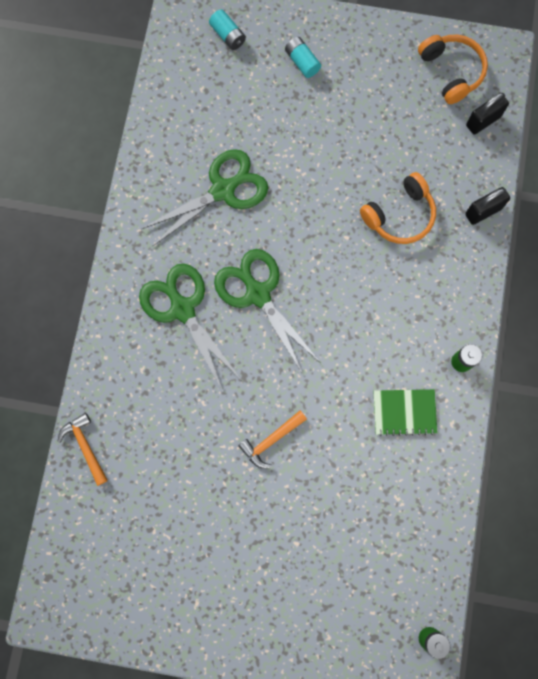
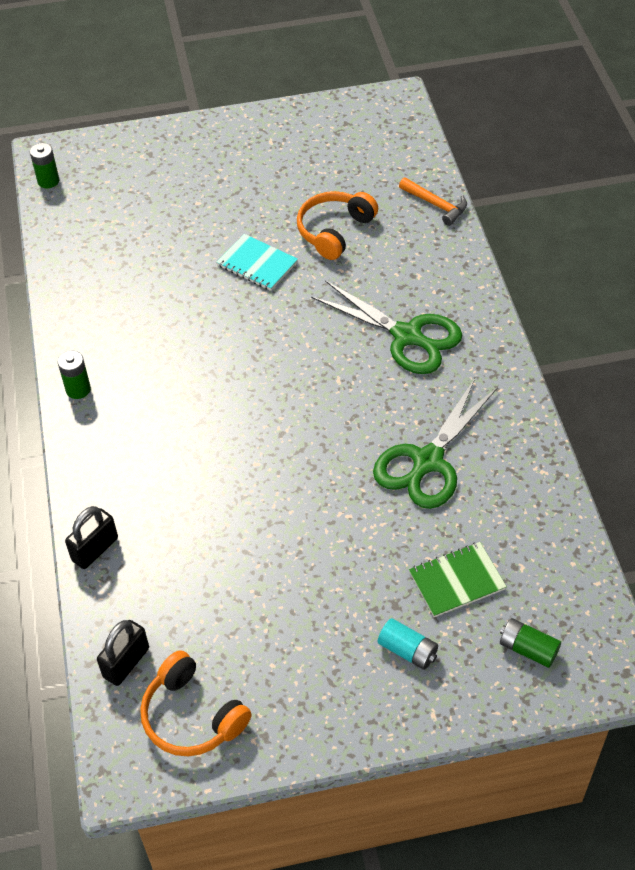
camera: 160 degrees right, 25 degrees down
turquoise battery [209,9,246,50] -> green battery [500,618,561,668]
green scissors [214,249,320,374] -> none
orange hammer [238,410,307,468] -> turquoise notebook [217,234,298,291]
orange headphones [360,172,436,244] -> orange headphones moved to [297,191,378,260]
green notebook [373,389,438,436] -> green notebook moved to [409,542,507,617]

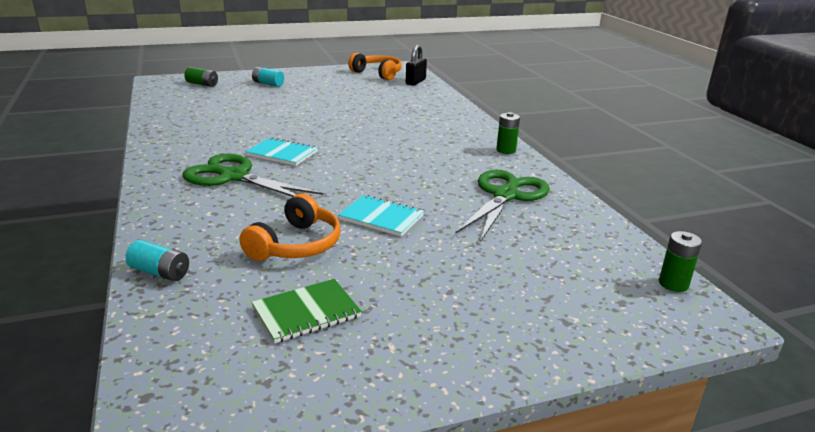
camera: 170 degrees right, 25 degrees down
black padlock [65,506,118,569] -> none
green scissors [373,378,498,509] -> green scissors moved to [455,169,550,242]
orange hammer [399,177,467,226] -> turquoise battery [126,240,189,281]
green notebook [409,542,507,617] -> green notebook moved to [252,279,362,343]
none -> turquoise notebook [245,137,318,166]

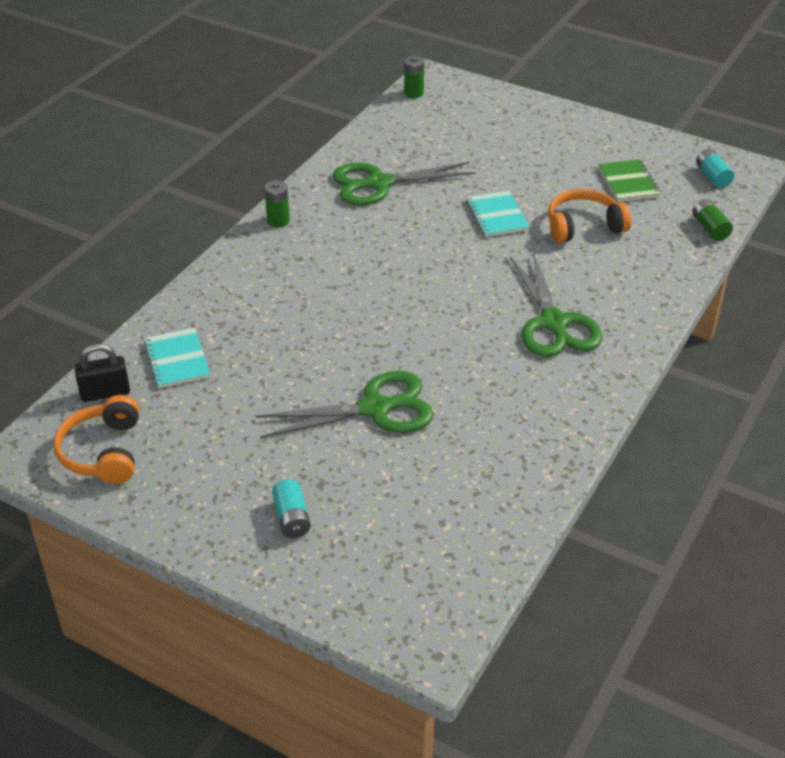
camera: 130 degrees left, 15 degrees up
turquoise battery [126,240,189,281] -> turquoise battery moved to [696,149,734,188]
green battery [184,67,218,87] -> green battery moved to [692,199,733,241]
turquoise notebook [245,137,318,166] -> turquoise notebook moved to [144,328,210,388]
green notebook [252,279,362,343] -> green notebook turned 60 degrees clockwise [598,159,661,202]
none -> green scissors [255,371,434,438]

